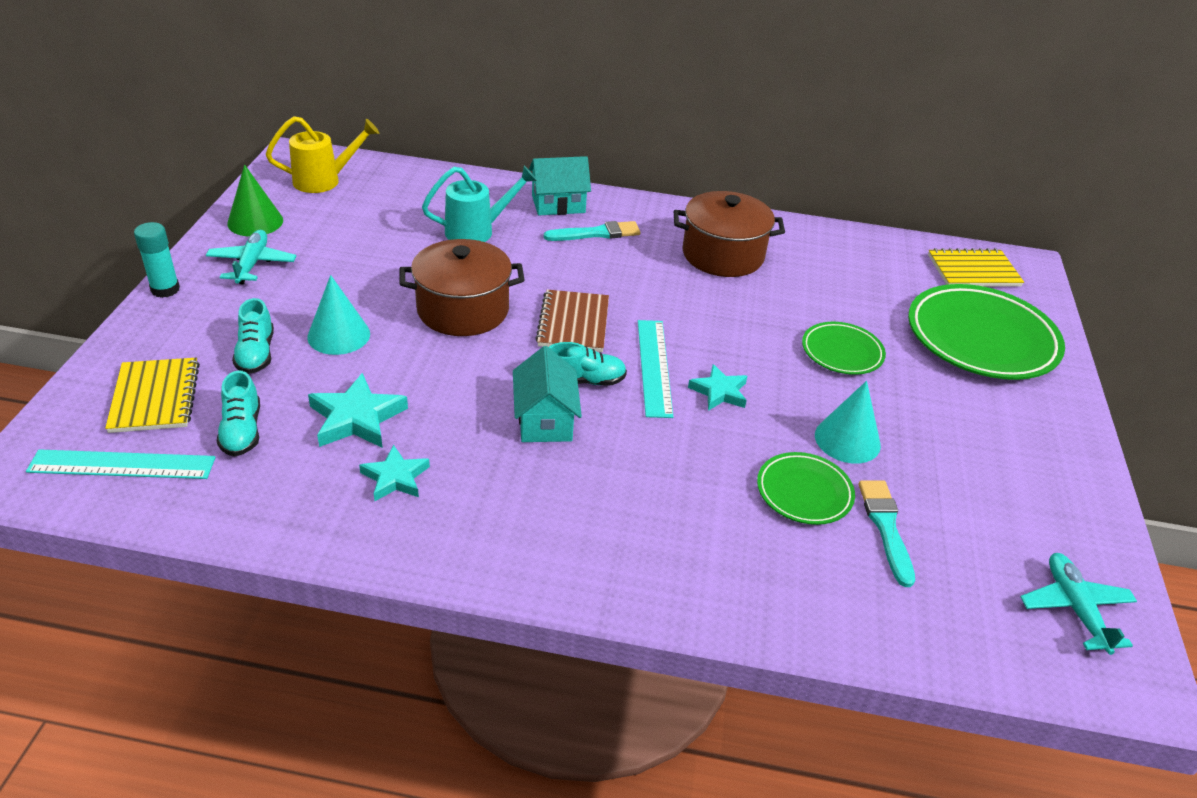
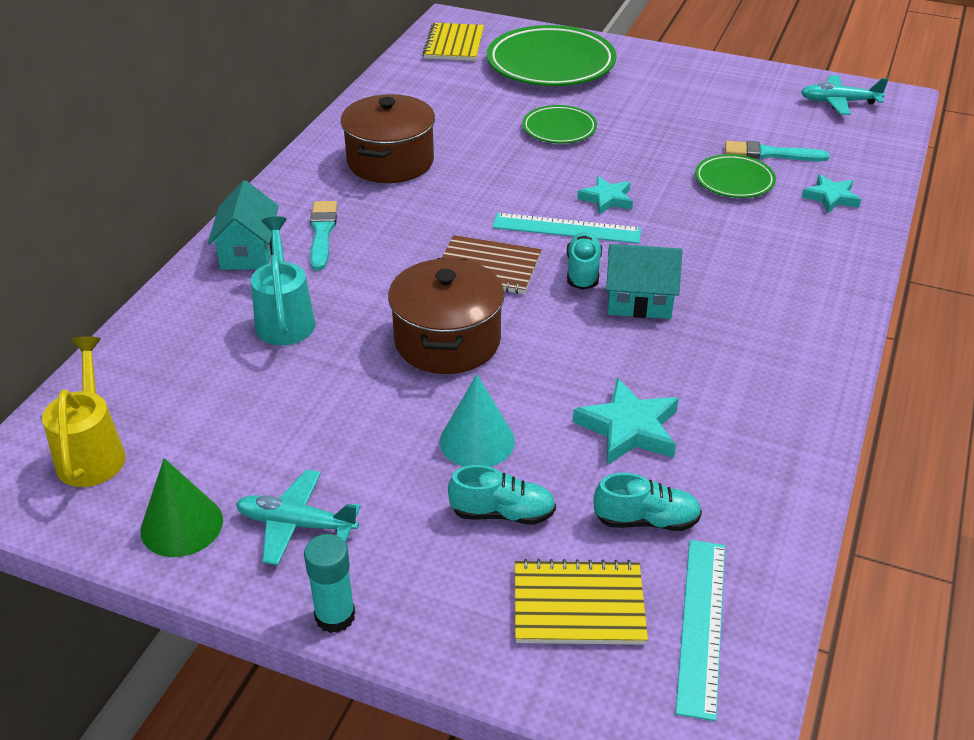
camera: 75 degrees left, 0 degrees up
turquoise star [359,445,430,501] -> turquoise star moved to [802,174,861,213]
turquoise cone [815,381,881,464] -> none

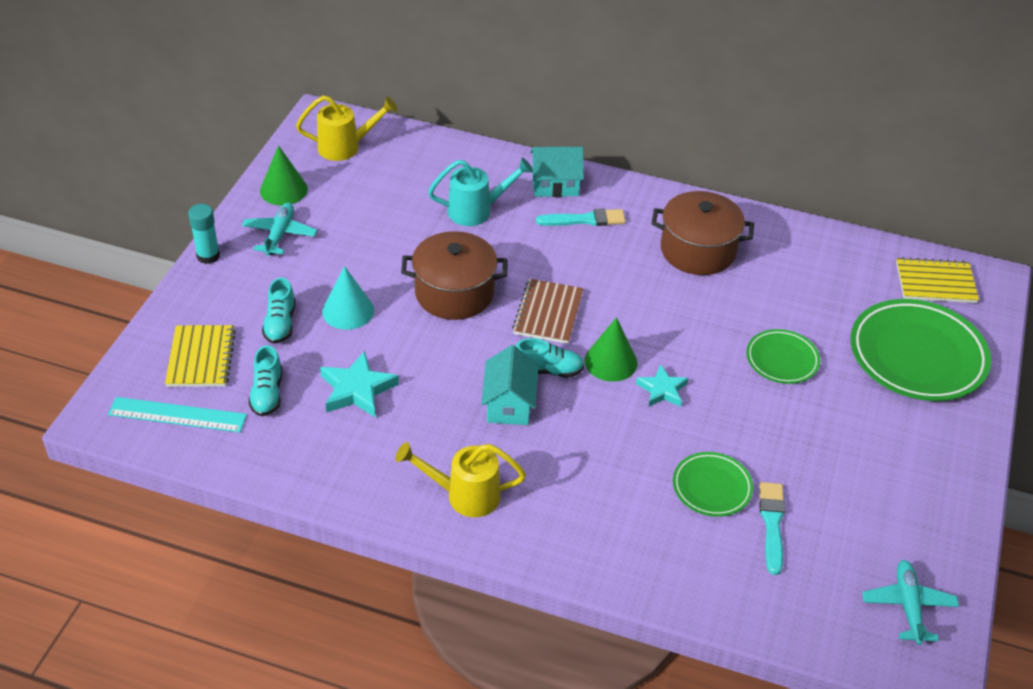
camera: 85 degrees right, 5 degrees up
turquoise ruler [492,213,641,244] -> green cone [585,317,638,382]
turquoise star [802,174,861,213] -> none
none -> yellow watering can [395,442,526,517]

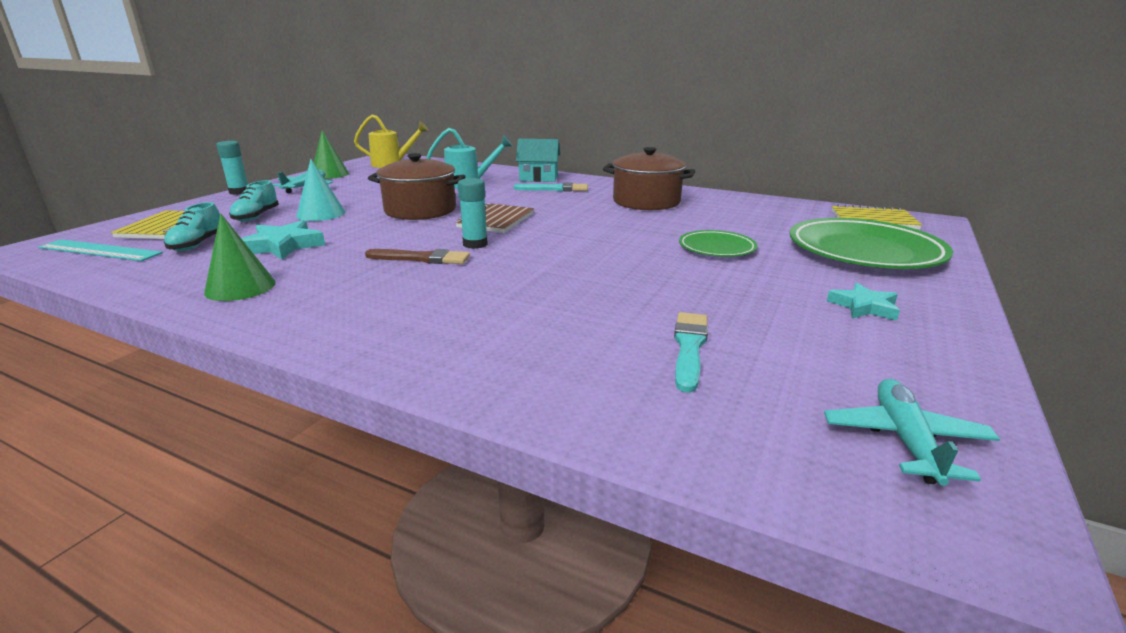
camera: 10 degrees right, 20 degrees down
yellow watering can [395,442,526,517] -> none
turquoise house [481,345,539,425] -> brown brush [365,249,470,264]
turquoise shoe [516,338,584,378] -> turquoise glue stick [458,178,488,249]
green cone [585,317,638,382] -> green cone moved to [204,213,276,301]
turquoise star [636,364,688,407] -> turquoise star moved to [827,283,900,321]
green plate [673,452,753,517] -> none

